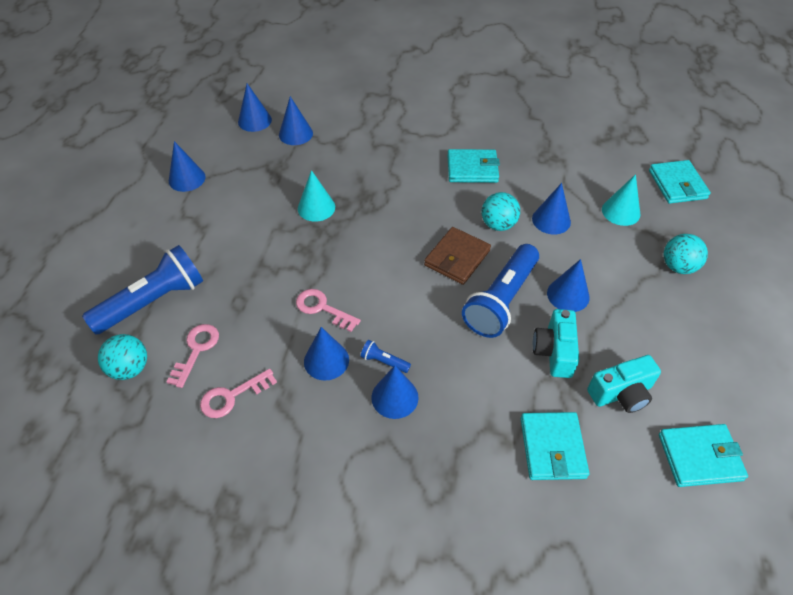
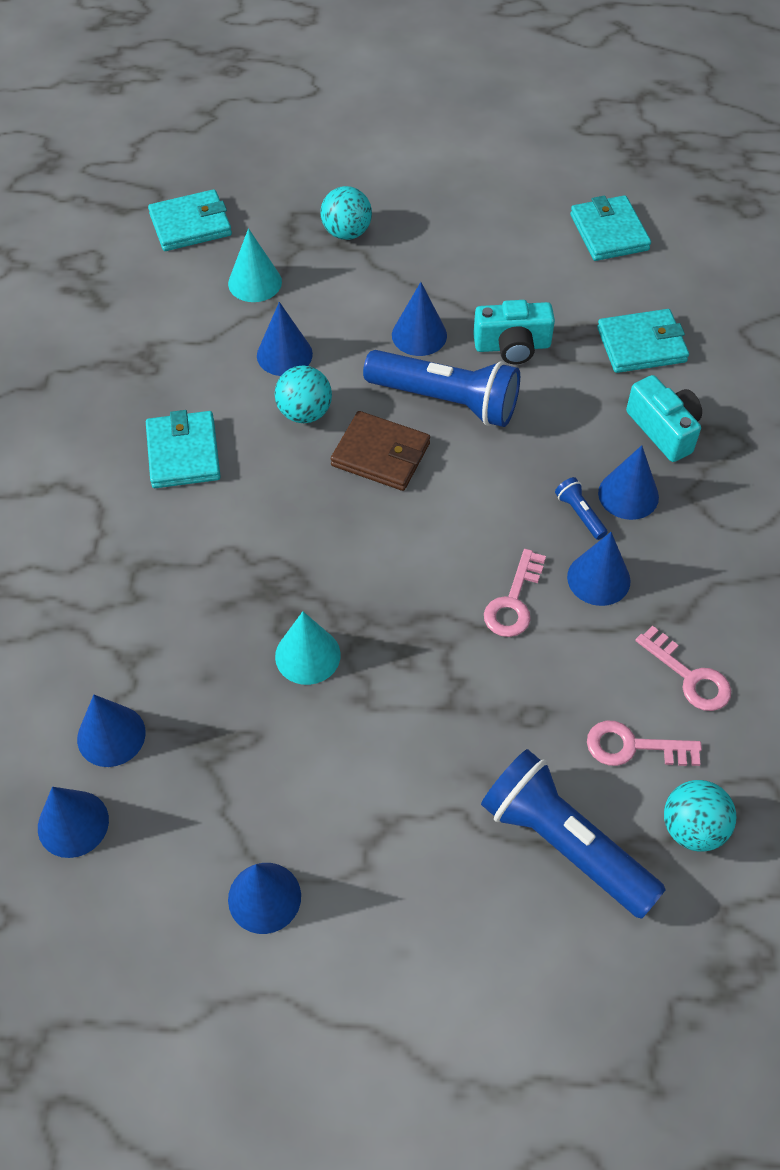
camera: 100 degrees left, 5 degrees up
blue flashlight [361,340,411,373] -> blue flashlight turned 135 degrees clockwise [555,477,608,540]
turquoise camera [587,355,661,413] -> turquoise camera moved to [626,375,702,462]

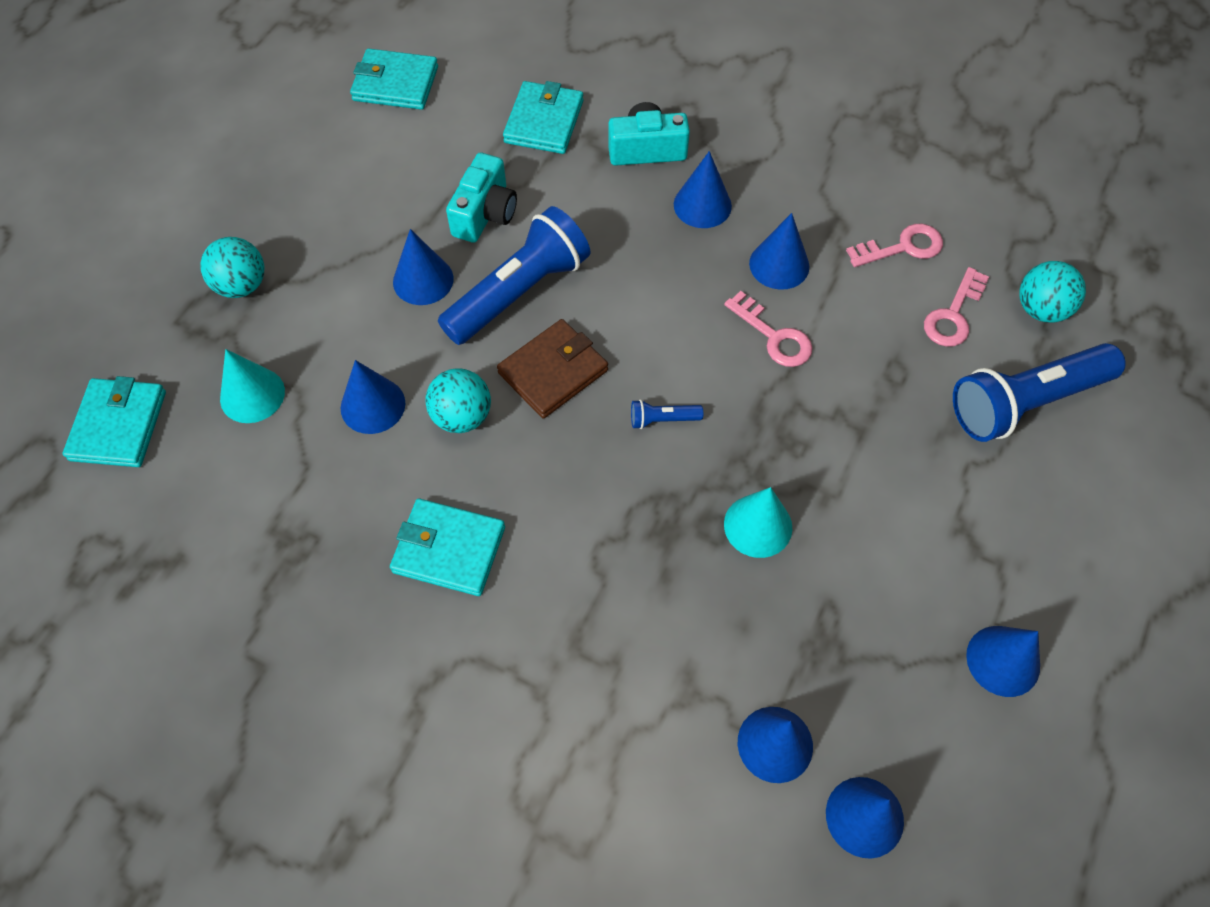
camera: 65 degrees left, 5 degrees up
blue flashlight [555,477,608,540] -> blue flashlight moved to [631,399,703,429]

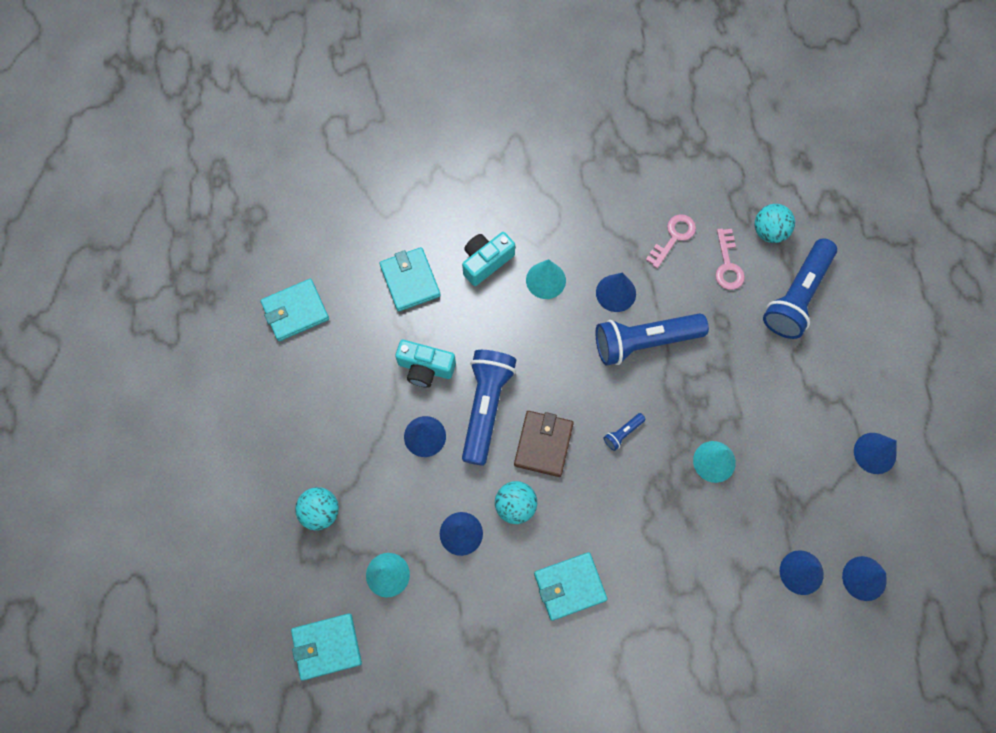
camera: 35 degrees left, 10 degrees up
turquoise wallet [63,376,166,467] -> turquoise wallet turned 75 degrees counterclockwise [291,613,362,680]
turquoise camera [446,153,517,243] -> turquoise camera turned 120 degrees clockwise [395,340,456,388]
blue cone [674,151,732,228] -> turquoise cone [526,259,566,299]
pink key [724,291,813,367] -> blue flashlight [595,313,709,365]

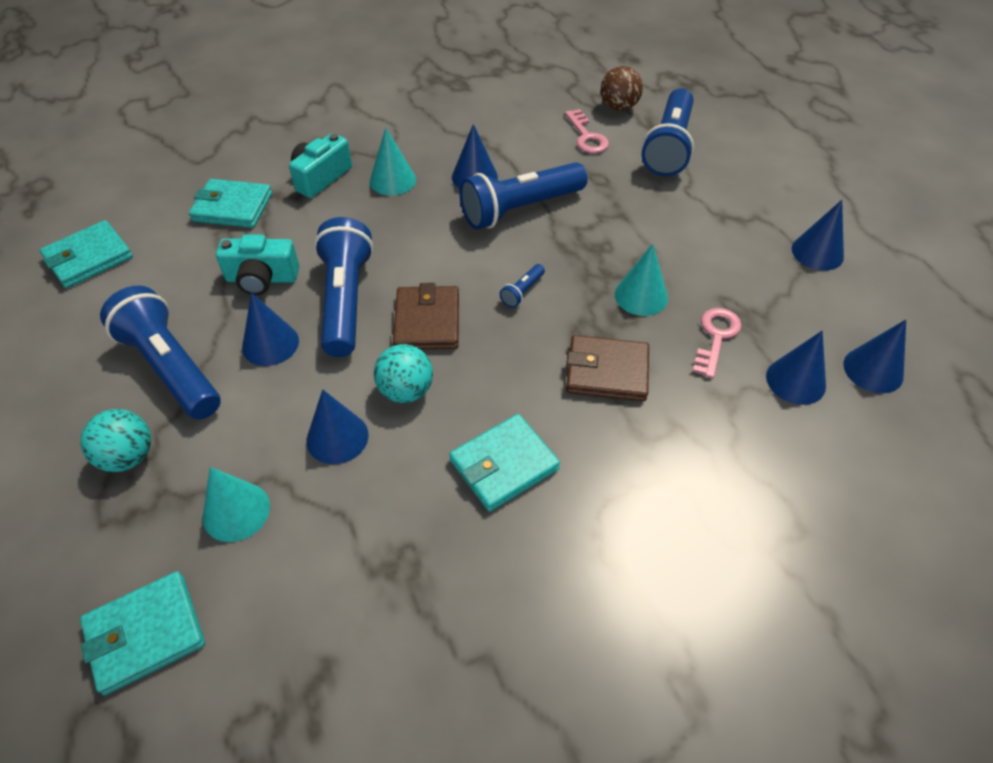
camera: 15 degrees left, 20 degrees down
turquoise wallet [379,247,441,312] -> turquoise wallet turned 45 degrees counterclockwise [189,179,272,228]
pink key [646,214,696,268] -> pink key moved to [692,308,742,378]
turquoise ball [755,204,795,243] -> brown ball [601,66,643,111]
none -> blue flashlight [100,286,221,419]
none -> brown wallet [566,335,649,401]

